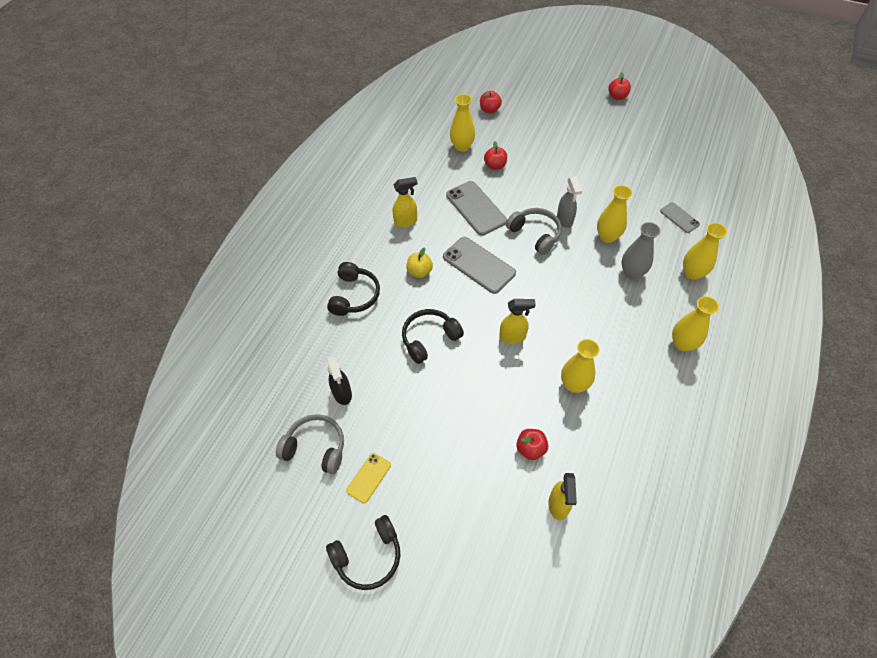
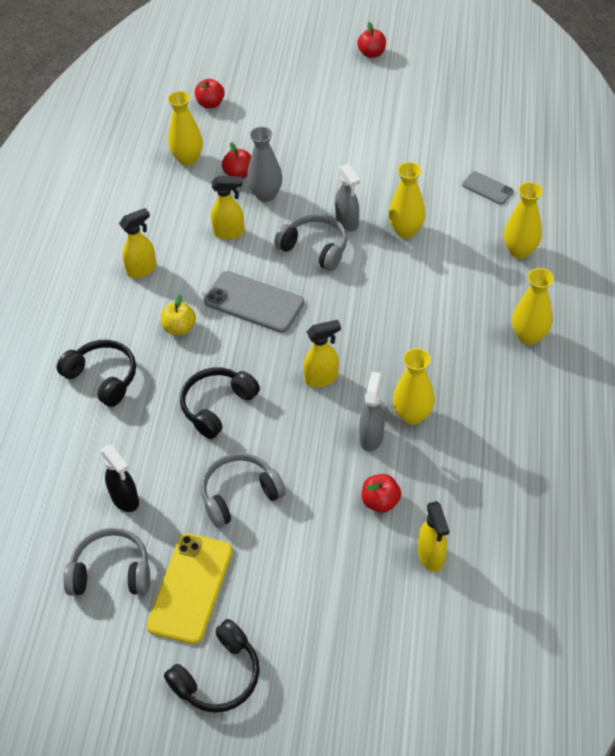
camera: 15 degrees left, 5 degrees down
black headphones [327,262,380,316] -> black headphones turned 45 degrees counterclockwise [56,340,136,407]
yellow phone [346,453,391,504] -> yellow phone [146,533,233,644], size x1.80
grey phone [446,181,507,236] -> yellow spray bottle [211,176,245,240]
grey vase [621,222,661,279] -> grey vase moved to [247,126,282,202]
none -> grey headphones [201,453,286,528]
none -> grey spray bottle [359,372,385,452]

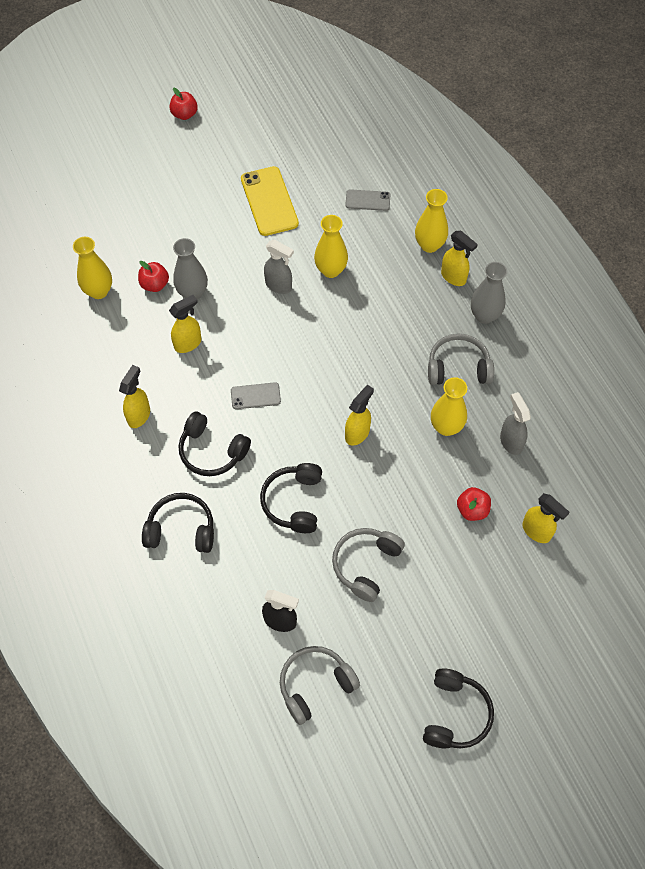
camera: 35 degrees left, 10 degrees up
yellow phone [146,533,233,644] -> yellow phone moved to [241,166,299,236]
yellow apple [161,294,196,335] -> black headphones [179,411,251,476]
red apple [195,79,225,108] -> none
grey phone [204,271,304,333] -> grey phone [231,382,281,409], size x0.56
grey headphones [274,214,347,271] -> grey headphones moved to [428,334,494,385]
grey spray bottle [359,372,385,452] -> grey spray bottle moved to [500,392,531,455]
yellow vase [512,268,554,345] -> grey vase [471,262,507,324]
none -> yellow spray bottle [441,231,478,286]

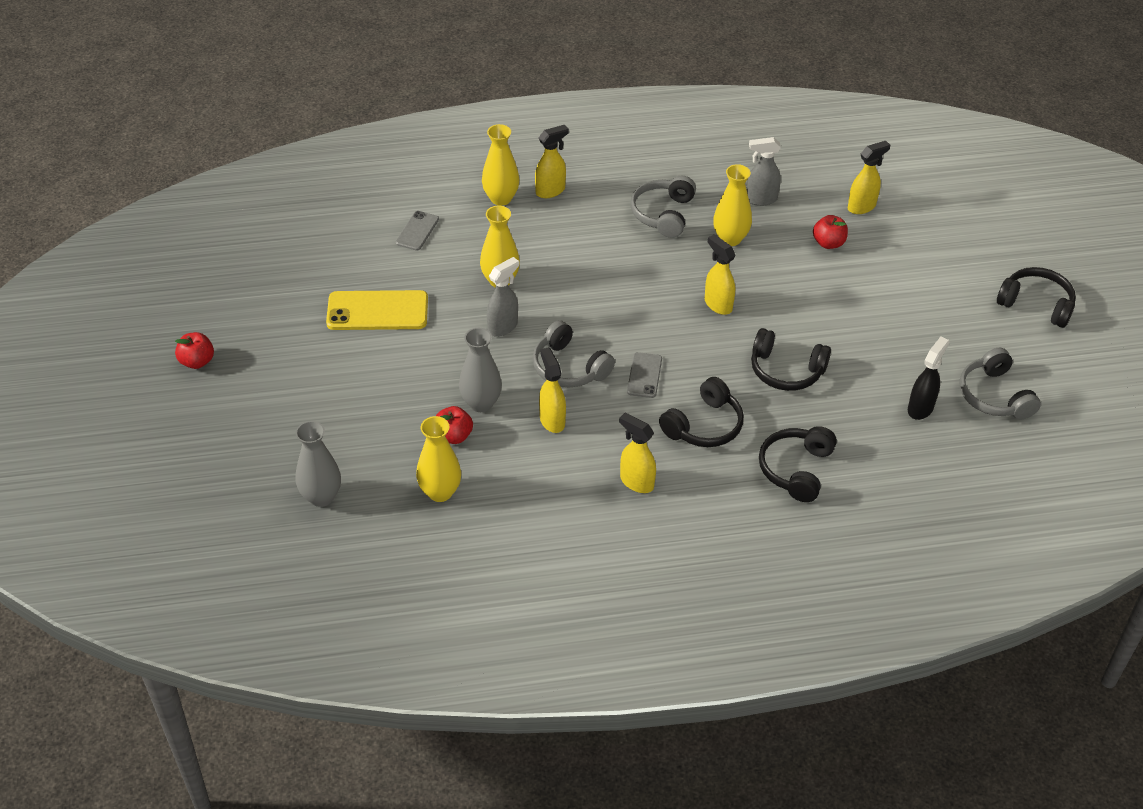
camera: 75 degrees left, 15 degrees down
grey headphones [332,528,405,602] -> grey headphones moved to [532,320,615,387]
grey vase [471,262,507,324] -> grey vase moved to [296,421,341,507]

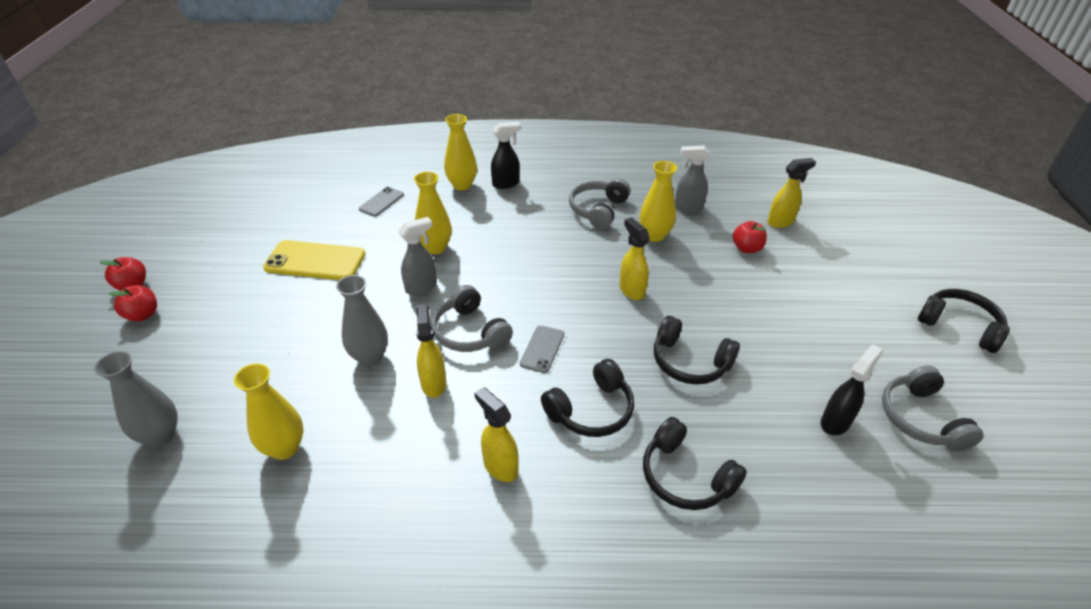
camera: 10 degrees right, 5 degrees down
red apple [436,406,473,444] -> red apple moved to [109,285,157,322]
yellow spray bottle [535,125,569,198] -> black spray bottle [491,122,521,189]
black headphones [759,426,837,502] -> black headphones turned 75 degrees counterclockwise [643,417,747,510]

